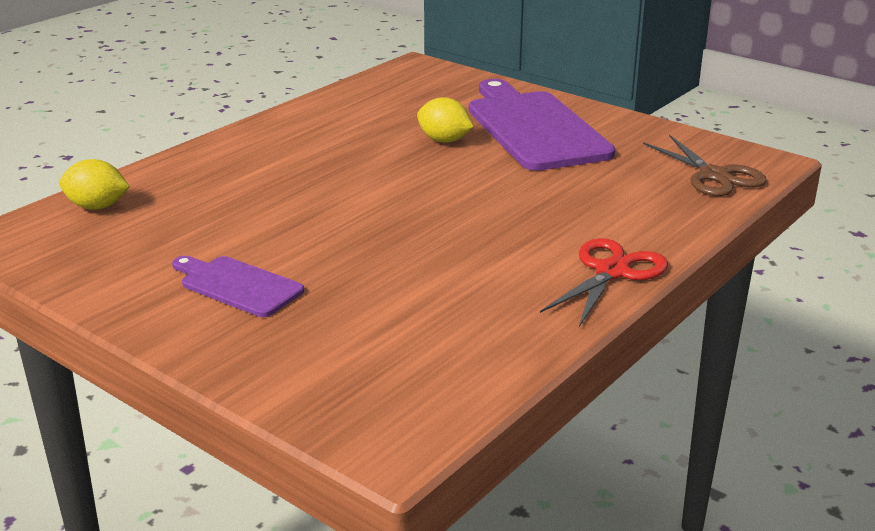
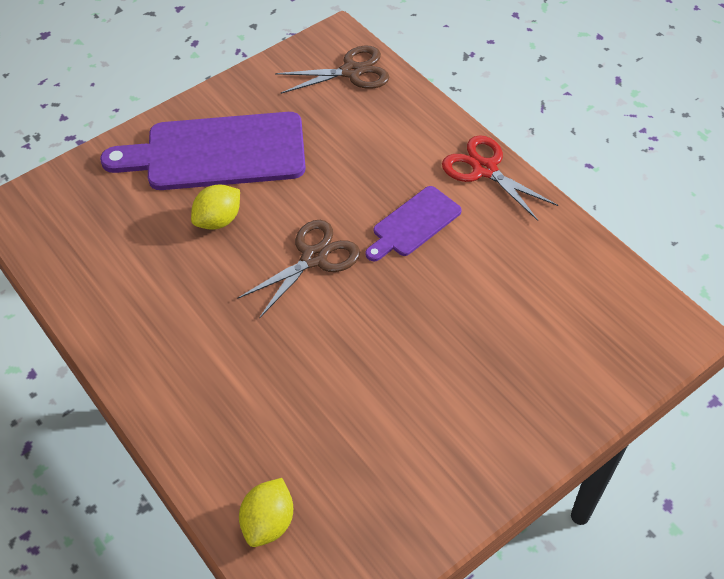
camera: 75 degrees left, 25 degrees up
purple cutting board [172,256,304,317] -> purple cutting board moved to [365,186,462,261]
none -> brown scissors [237,220,360,318]

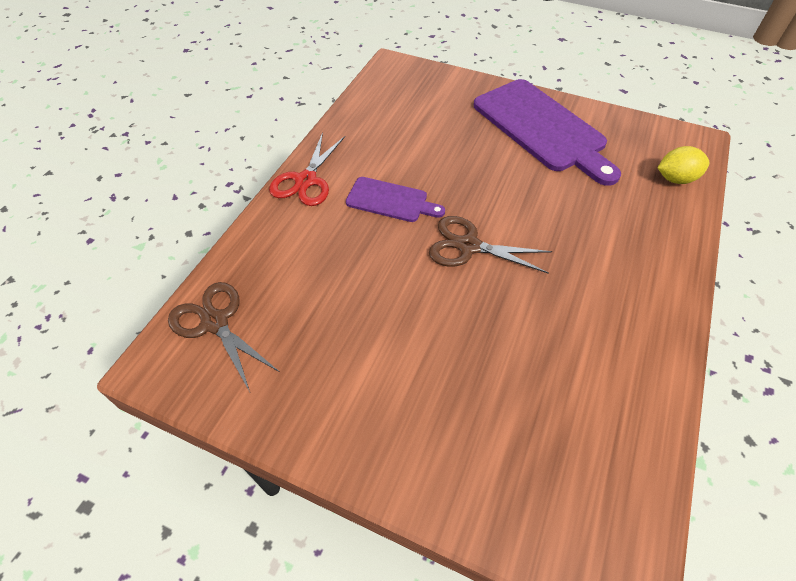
camera: 120 degrees left, 0 degrees up
purple cutting board [100,112,306,190] -> purple cutting board moved to [474,79,621,186]
yellow lemon [191,184,240,229] -> none

